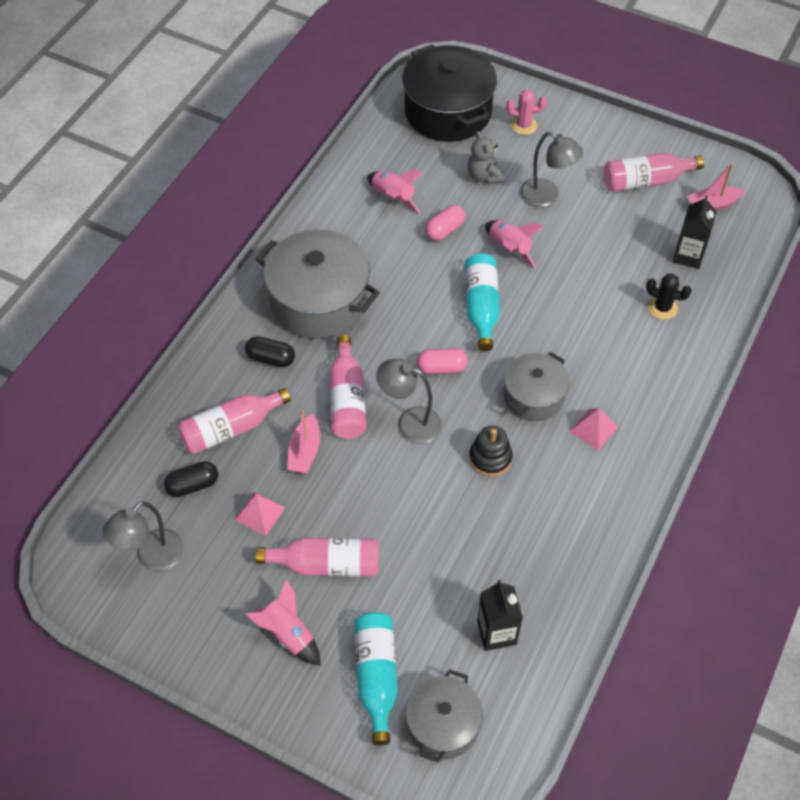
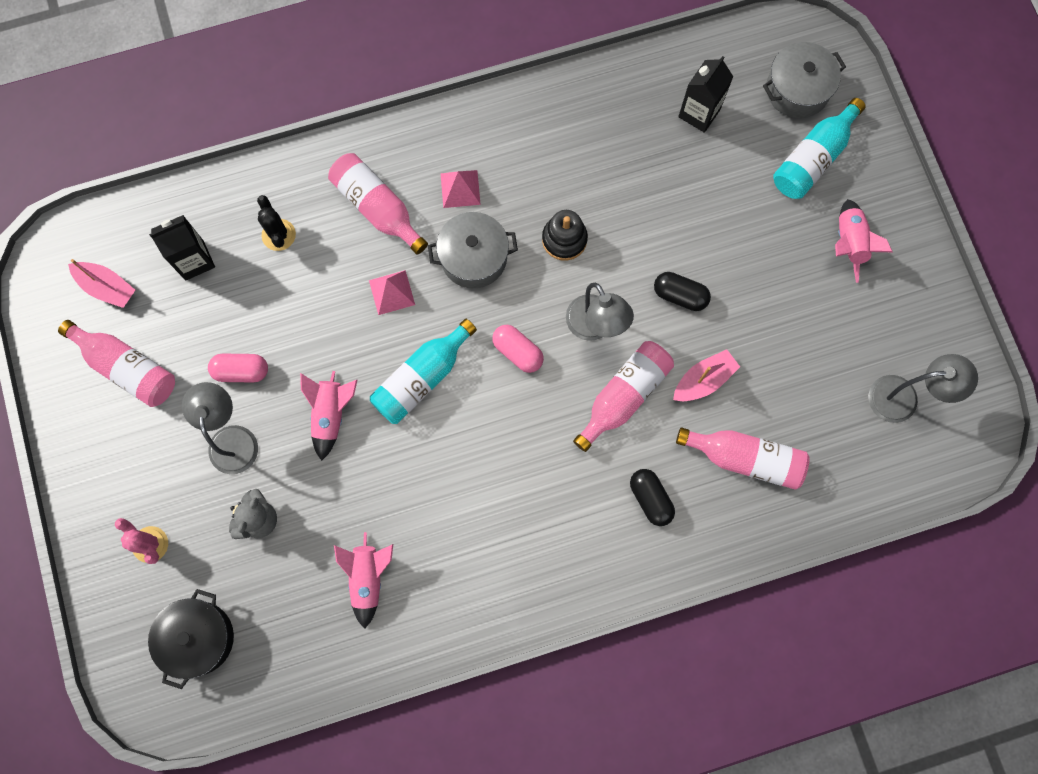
camera: 135 degrees left, 20 degrees up
black capsule [164,461,218,497] -> black capsule moved to [654,272,711,311]
pink pyramid [235,492,285,536] -> pink pyramid moved to [369,270,415,315]
pink bottle [255,538,379,576] -> pink bottle moved to [328,153,428,255]
grey pot [256,229,380,339] -> none
black pot [402,44,497,142] -> black pot [148,589,234,689], size x0.59
pink capsule [425,205,465,241] -> pink capsule moved to [208,354,268,382]

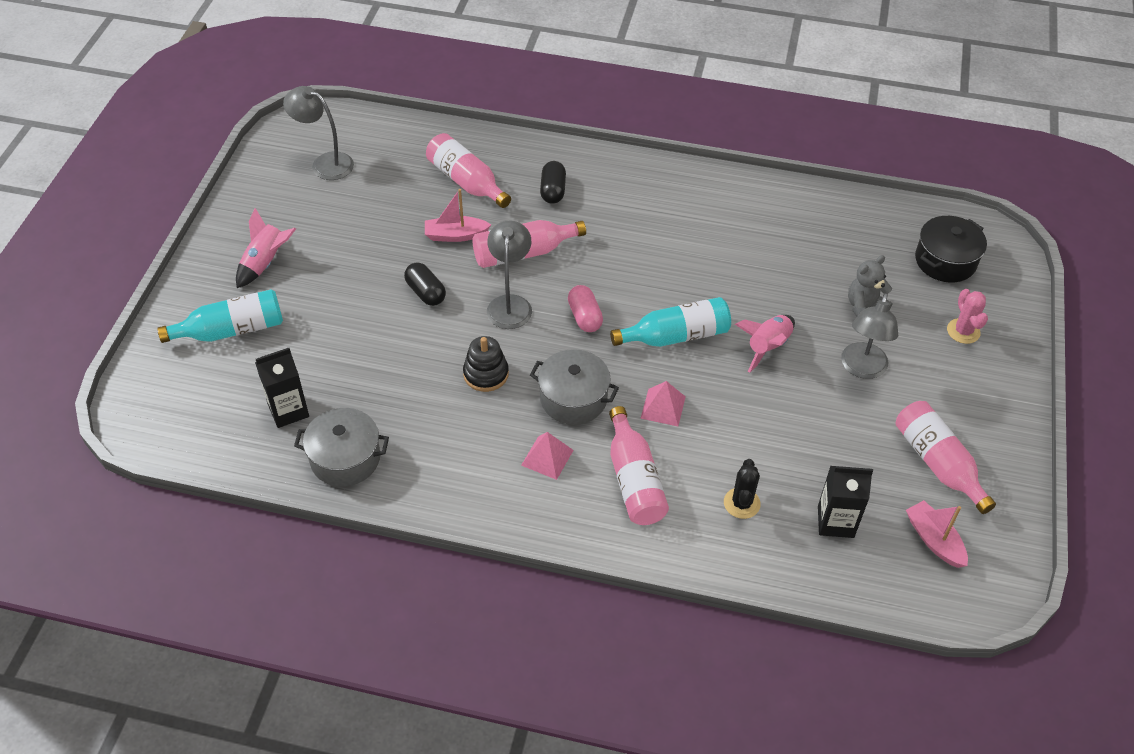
camera: 150 degrees left, 25 degrees down
pink capsule [208,354,268,382] -> none
pink rocket [334,532,393,629] -> none
grey pot [763,42,846,118] -> grey pot moved to [294,408,389,487]

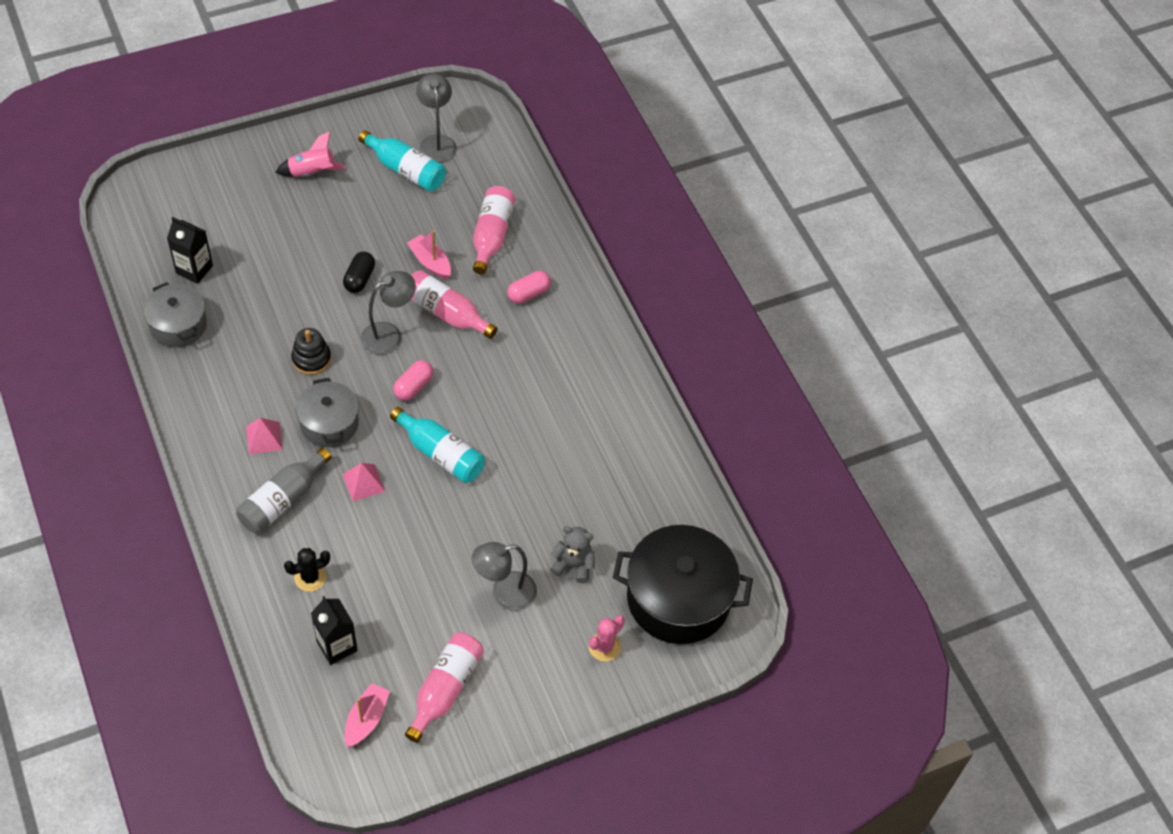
camera: 50 degrees right, 5 degrees up
turquoise bottle [157,289,283,343] -> turquoise bottle moved to [358,130,446,192]
black capsule [540,161,566,204] -> pink capsule [507,271,551,304]
pink bottle [609,406,669,525] -> grey bottle [236,448,332,534]
pink rocket [735,315,795,373] -> none
black pot [915,216,987,283] -> black pot [613,525,753,644], size x1.69

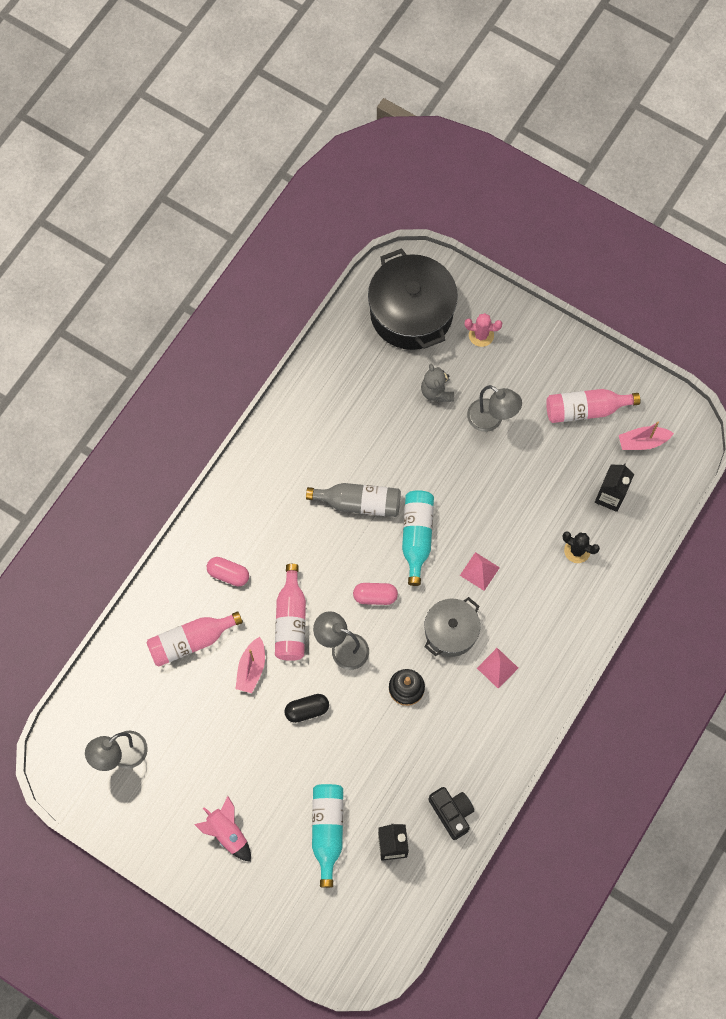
camera: 120 degrees left, 15 degrees up
grey pot [143,282,207,347] -> black camera [428,787,474,840]
grey bottle [236,448,332,534] -> grey bottle moved to [306,483,401,517]
turquoise bottle [358,130,446,192] -> turquoise bottle moved to [312,784,343,888]

